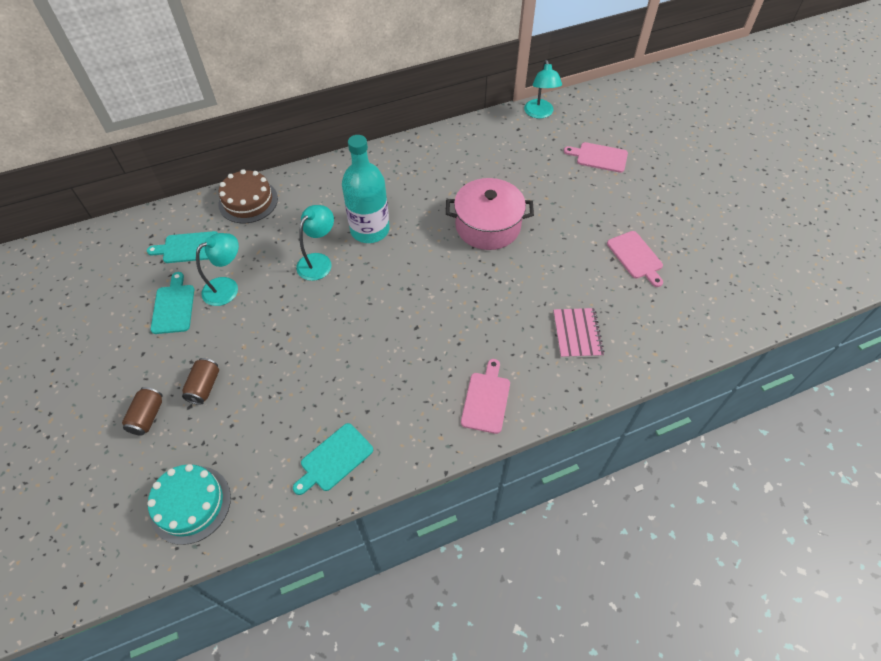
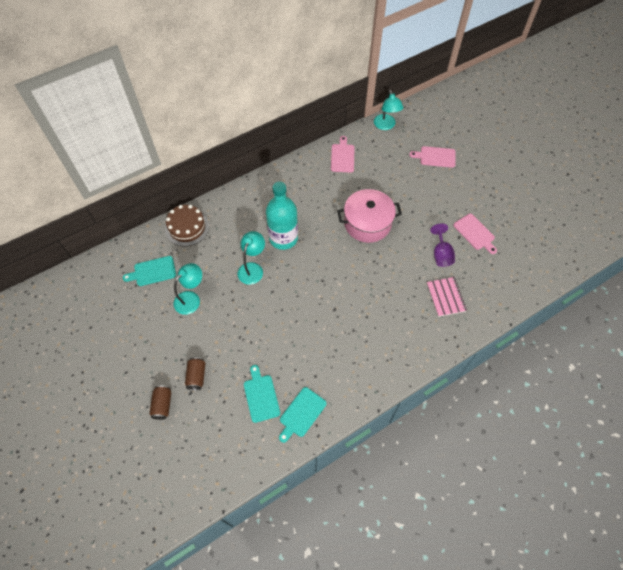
camera: 10 degrees left, 5 degrees up
turquoise cake [147,464,231,545] -> none
turquoise cutting board [151,272,194,334] -> turquoise cutting board moved to [244,365,280,423]
pink cutting board [461,359,510,434] -> pink cutting board moved to [331,136,355,172]
none -> purple goblet [430,224,455,267]

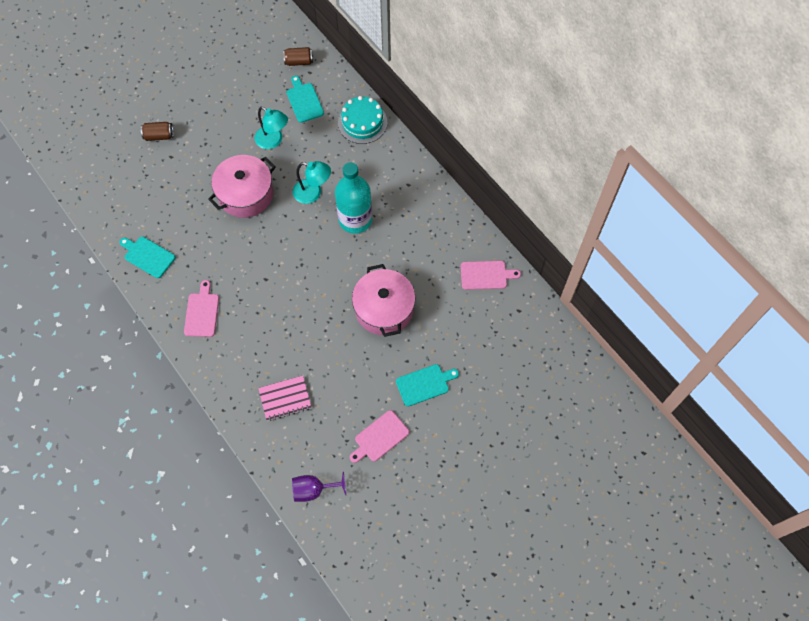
camera: 85 degrees right, 5 degrees up
brown cake [165,205,209,246] -> turquoise cake [338,96,387,144]
brown can [185,357,205,391] -> brown can moved to [283,47,313,66]
turquoise cutting board [244,365,280,423] -> turquoise cutting board moved to [396,364,459,407]
turquoise lamp [374,90,403,130] -> none
pink cutting board [409,146,456,168] -> pink cutting board moved to [184,280,219,337]
purple goblet [430,224,455,267] -> purple goblet moved to [292,472,346,502]
none -> pink pot [208,155,276,218]

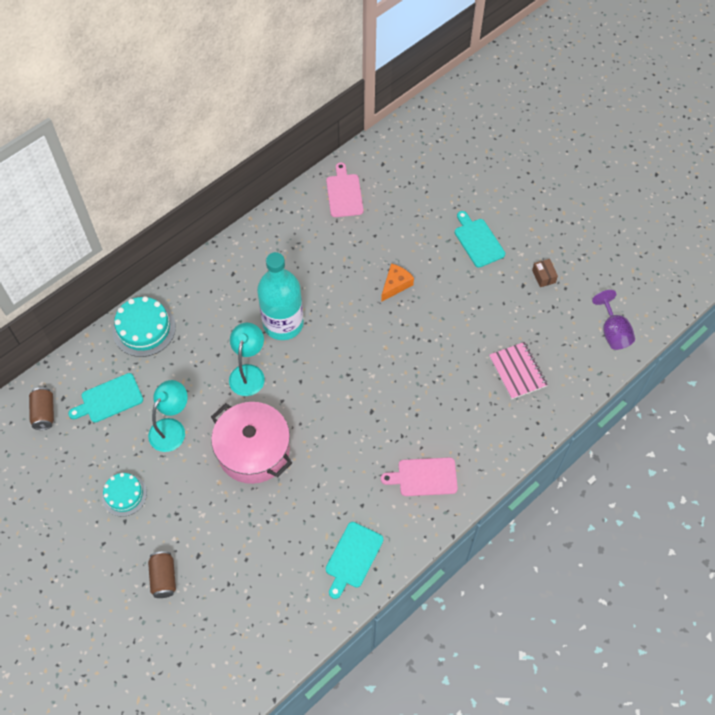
camera: 95 degrees left, 5 degrees down
pink cutting board [350,410,409,463] -> brown box [532,259,558,287]
pink pot [352,264,415,337] -> orange cheese [381,263,414,302]
none -> turquoise cake [102,473,147,516]

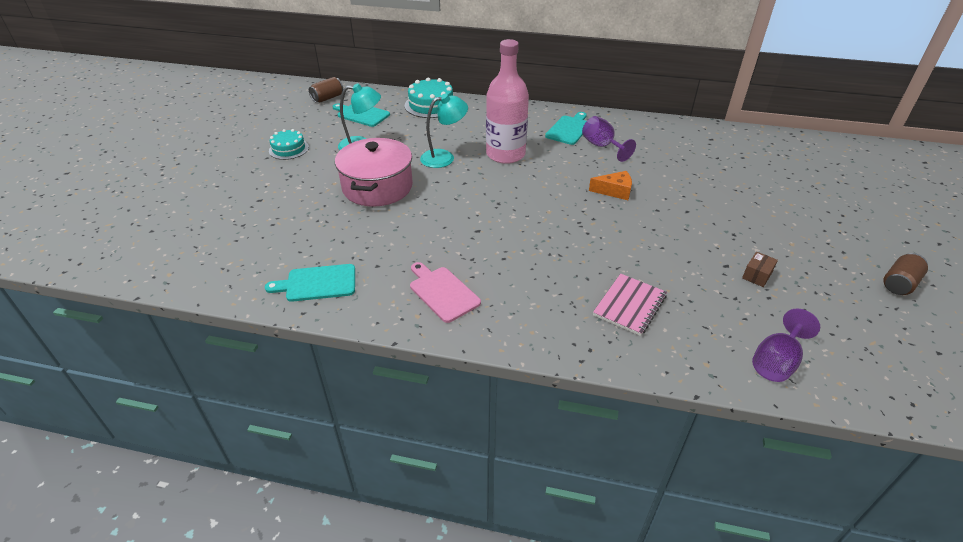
camera: 55 degrees right, 20 degrees down
brown can [148,551,176,598] -> brown can moved to [883,253,928,295]
turquoise bottle [257,252,304,340] -> pink bottle [486,39,529,164]
pink cutting board [326,162,363,217] -> none
turquoise cutting board [455,211,505,268] -> turquoise cutting board moved to [545,112,587,145]
none -> purple goblet [582,116,636,162]

